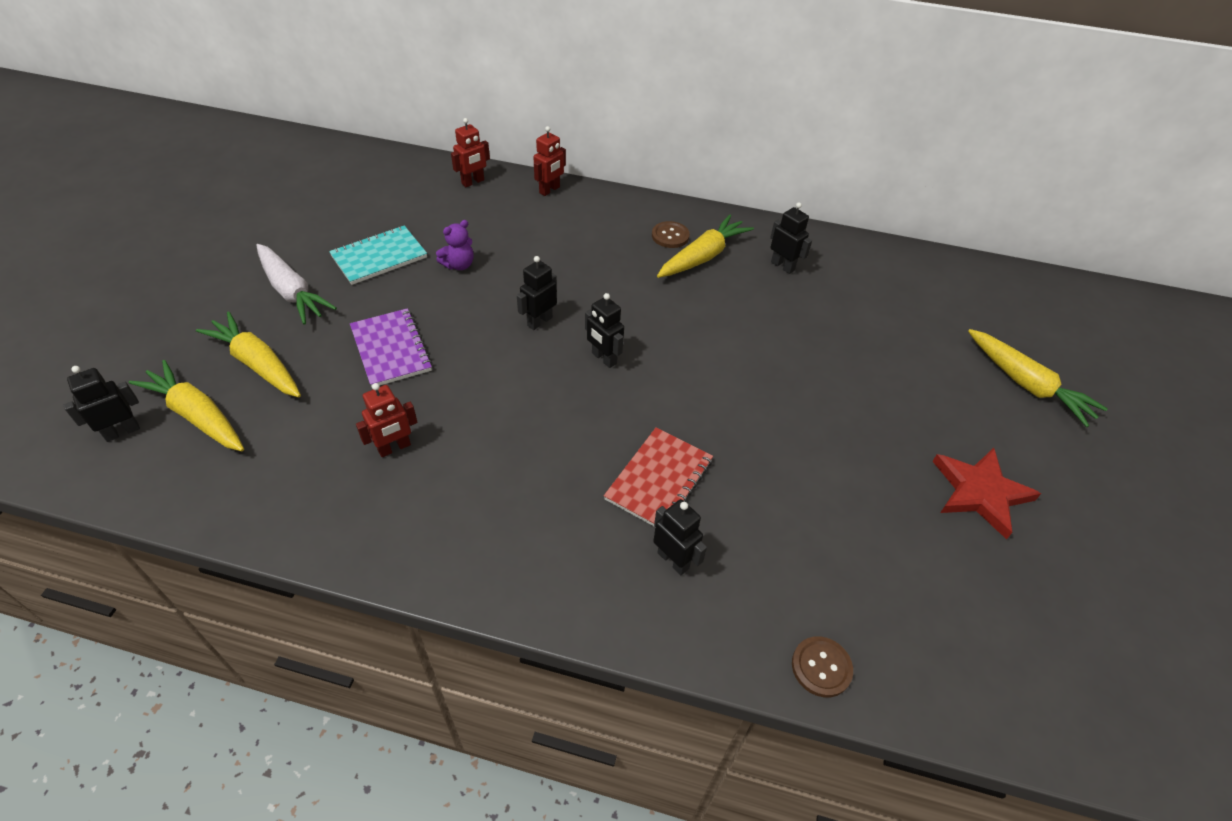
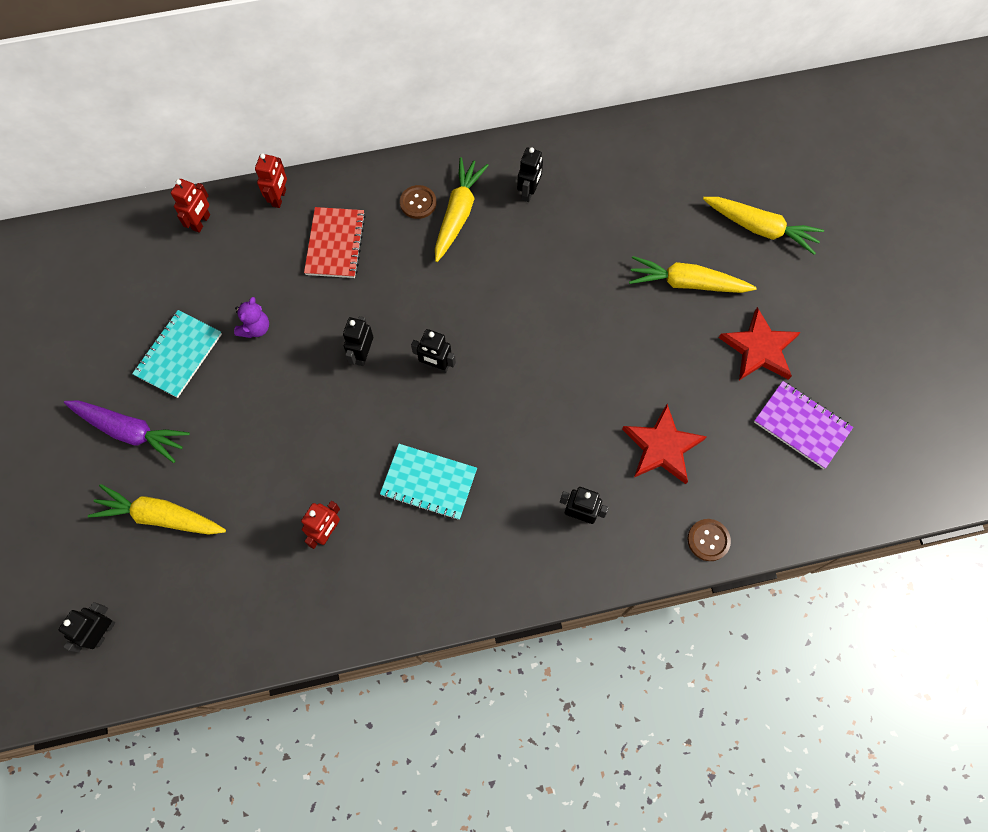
camera: 25 degrees left, 20 degrees up
yellow carrot [129,360,244,451] -> yellow carrot moved to [629,256,757,293]
white carrot [256,244,337,325] -> purple carrot [64,401,190,463]
purple notebook [350,308,433,387] -> purple notebook moved to [754,381,853,469]
red notebook [604,427,713,527] -> red notebook moved to [304,207,366,278]
black robot [770,202,812,274] -> black robot turned 90 degrees clockwise [517,147,543,202]
none -> turquoise notebook [380,444,477,520]
none -> red star [622,404,707,484]

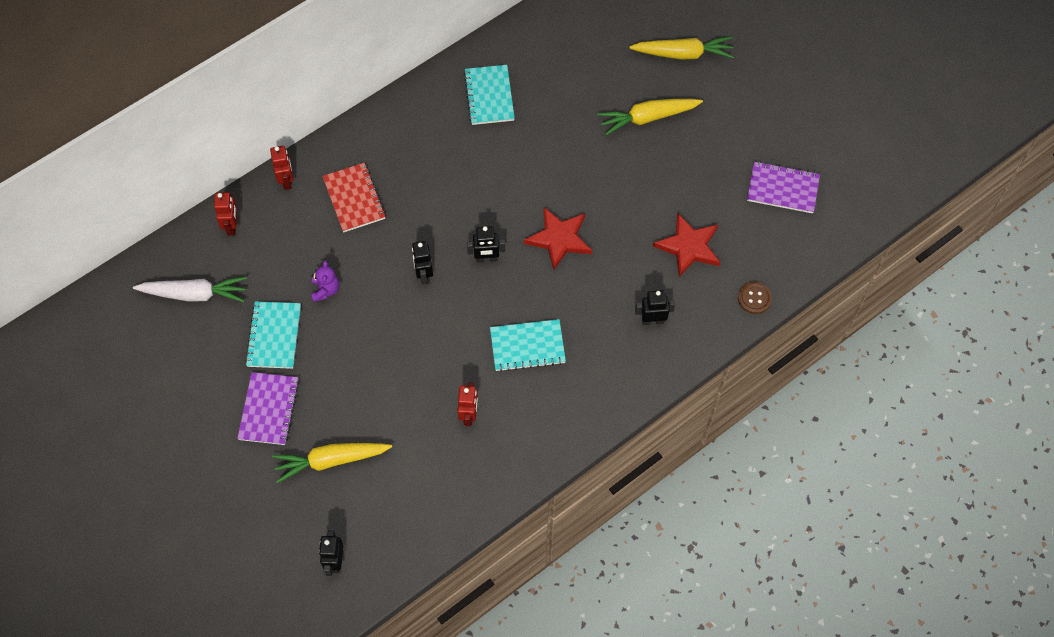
camera: 25 degrees left, 5 degrees down
purple carrot [64,401,190,463] -> purple notebook [237,372,299,445]
brown button [400,185,436,219] -> none
yellow carrot [435,157,489,262] -> none
black robot [517,147,543,202] -> turquoise notebook [464,65,515,125]
red star [719,307,801,380] -> red star moved to [524,207,592,270]
none -> white carrot [133,277,247,302]

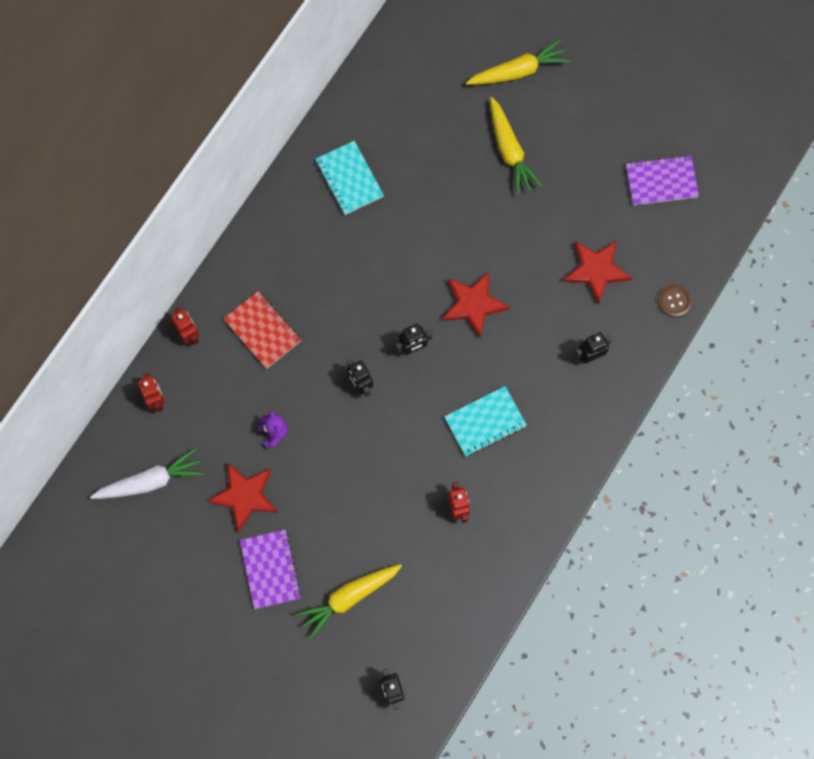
camera: 20 degrees left, 10 degrees up
turquoise notebook [245,301,301,369] -> red star [207,463,278,532]
yellow carrot [598,99,703,136] -> yellow carrot turned 75 degrees counterclockwise [490,97,543,195]

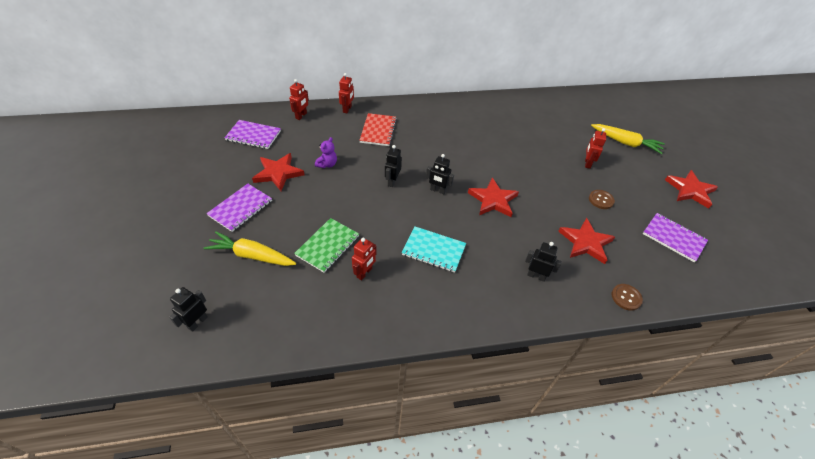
camera: 45 degrees right, 25 degrees down
white carrot [90,448,204,499] -> purple notebook [225,120,281,149]
turquoise notebook [315,141,384,215] -> none
yellow carrot [490,97,543,195] -> red robot [585,128,606,169]
none -> green notebook [294,218,359,273]
none -> brown button [589,190,615,209]
none -> red star [665,170,718,209]

